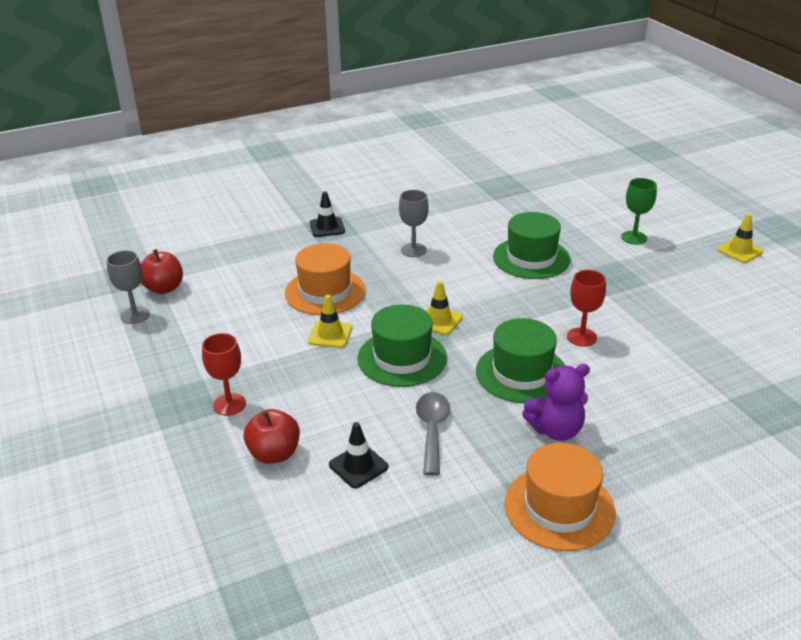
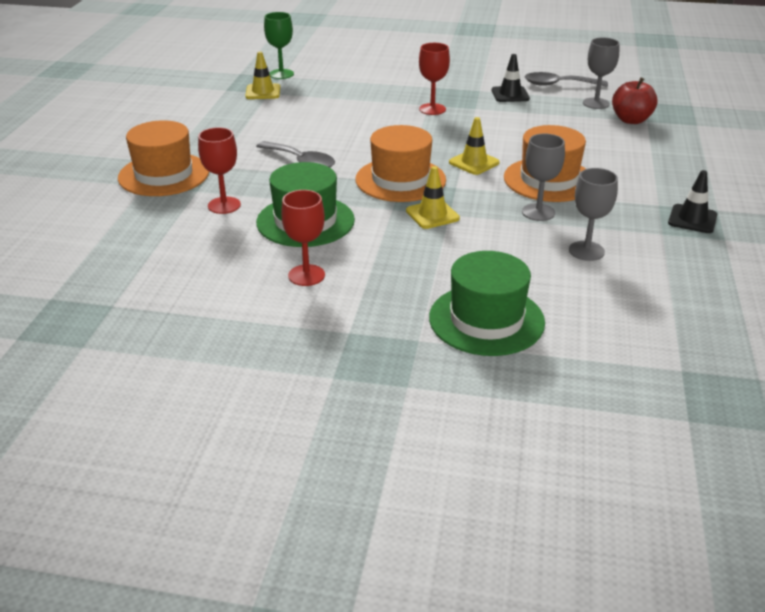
camera: 125 degrees right, 0 degrees up
red apple [243,409,300,464] -> none
black traffic cone [329,422,388,488] -> black traffic cone moved to [492,54,530,102]
green hat [357,304,447,387] -> orange hat [355,125,446,202]
purple teddy bear [522,364,590,441] -> red goblet [198,127,241,214]
green goblet [621,178,657,245] -> green goblet moved to [264,12,294,79]
yellow traffic cone [718,214,763,263] -> yellow traffic cone moved to [245,51,280,99]
none -> grey goblet [522,134,565,221]
none -> grey spoon [525,72,608,87]

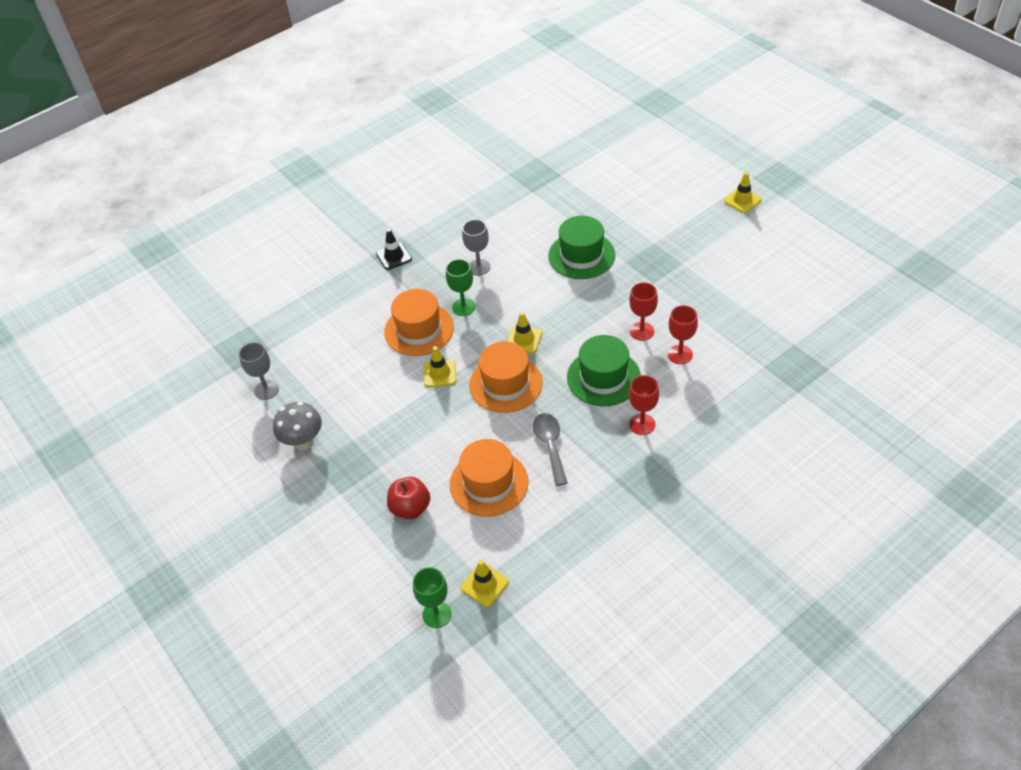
camera: 135 degrees left, 15 degrees up
orange hat [118,120,209,196] -> orange hat moved to [450,439,529,517]
red goblet [419,43,450,115] -> red goblet moved to [668,305,698,364]
black traffic cone [492,54,530,102] -> grey mushroom [273,402,322,450]
grey goblet [522,134,565,221] -> green goblet [446,259,476,316]
grey spoon [525,72,608,87] -> none
red apple [612,77,658,124] -> red apple moved to [387,477,430,519]
none -> yellow traffic cone [724,172,762,213]

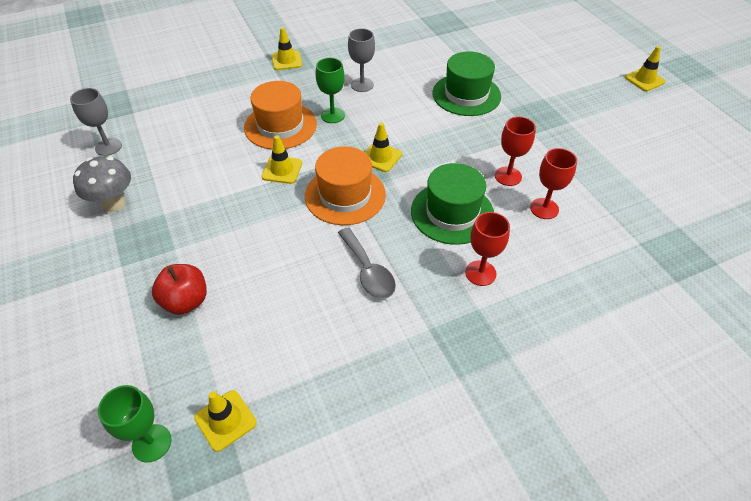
camera: 10 degrees right, 0 degrees up
black traffic cone [376,229,412,270] -> yellow traffic cone [271,27,302,70]
orange hat [450,439,529,517] -> none
grey spoon [533,413,568,486] -> grey spoon turned 150 degrees clockwise [338,227,396,299]

